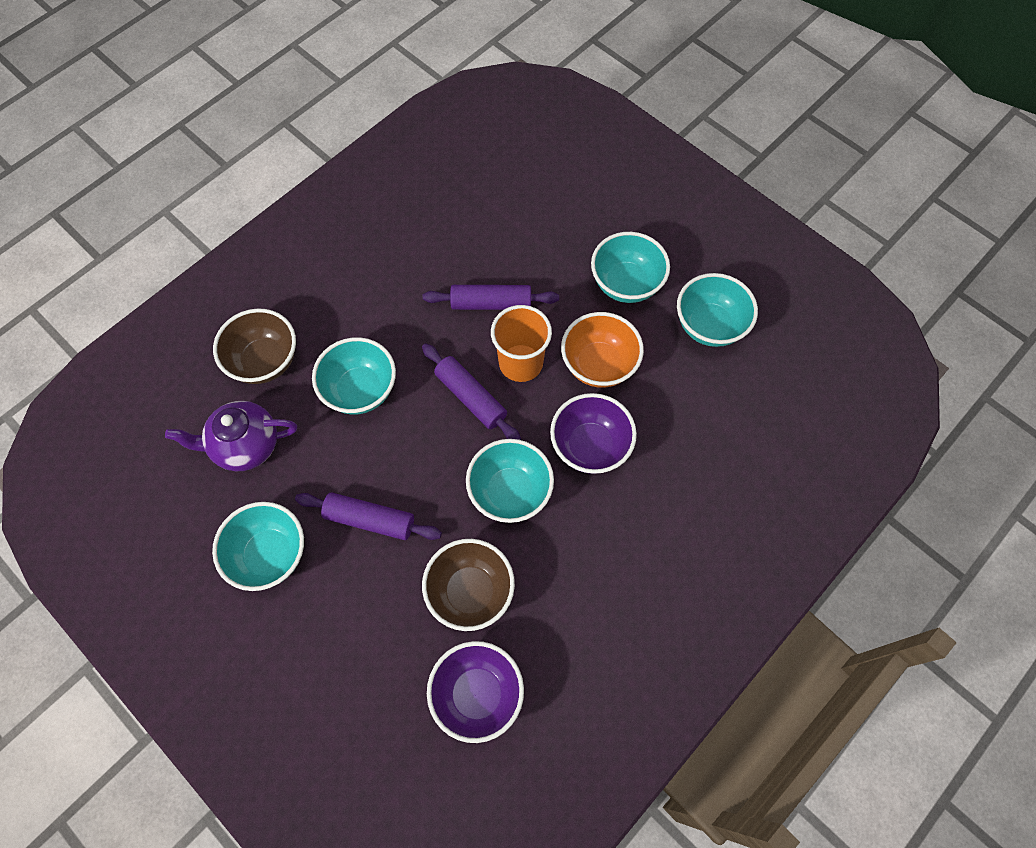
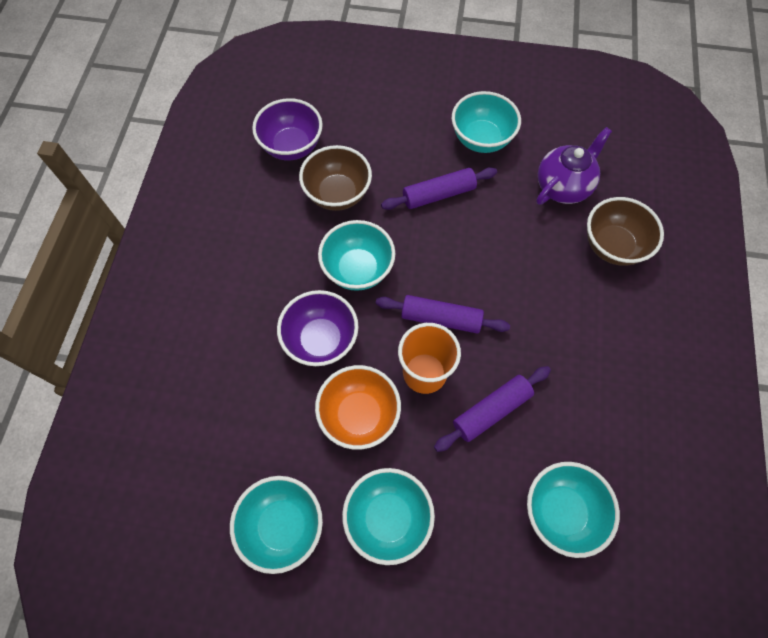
camera: 145 degrees right, 0 degrees up
turquoise bowl [312,337,396,415] -> turquoise bowl moved to [527,462,620,558]

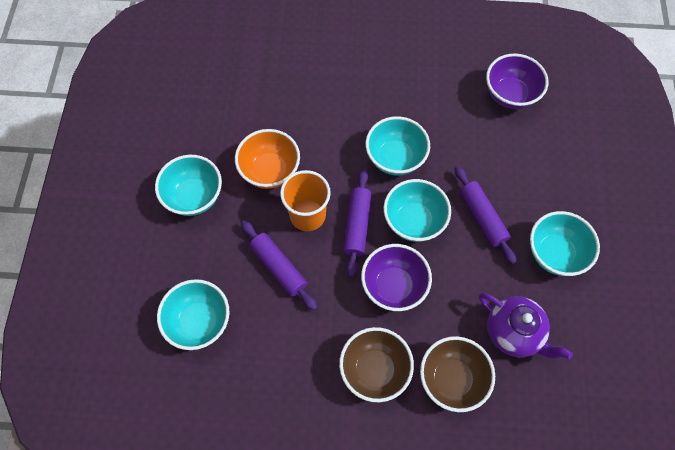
camera: 85 degrees right, 0 degrees up
turquoise bowl [230,476,323,574] -> turquoise bowl moved to [384,179,451,242]
purple bowl [277,290,359,366] -> purple bowl moved to [361,244,432,311]
brown bowl [299,145,372,211] -> brown bowl moved to [339,327,414,402]

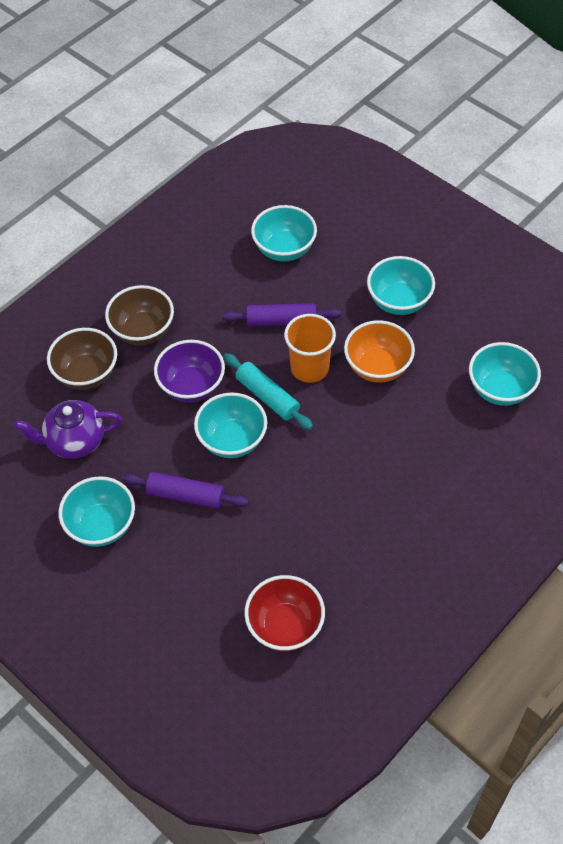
camera: 130 degrees right, 10 degrees down
purple rolling pin [343,169,371,277] -> turquoise rolling pin [224,353,313,430]
turquoise bowl [366,116,430,175] -> turquoise bowl moved to [469,342,541,406]
purple bowl [486,54,548,109] -> red bowl [244,575,325,651]

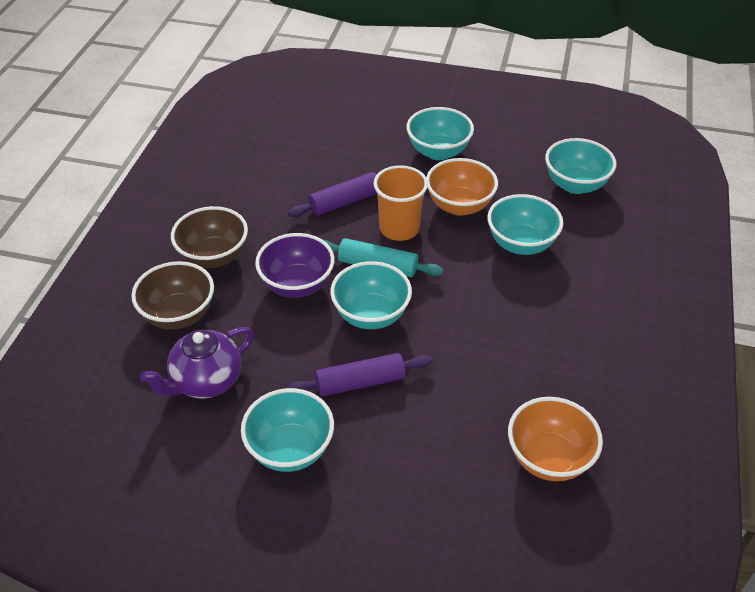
camera: 30 degrees left, 10 degrees down
red bowl [244,575,325,651] -> orange bowl [508,397,603,481]
turquoise bowl [251,205,317,261] -> turquoise bowl moved to [487,194,563,255]

